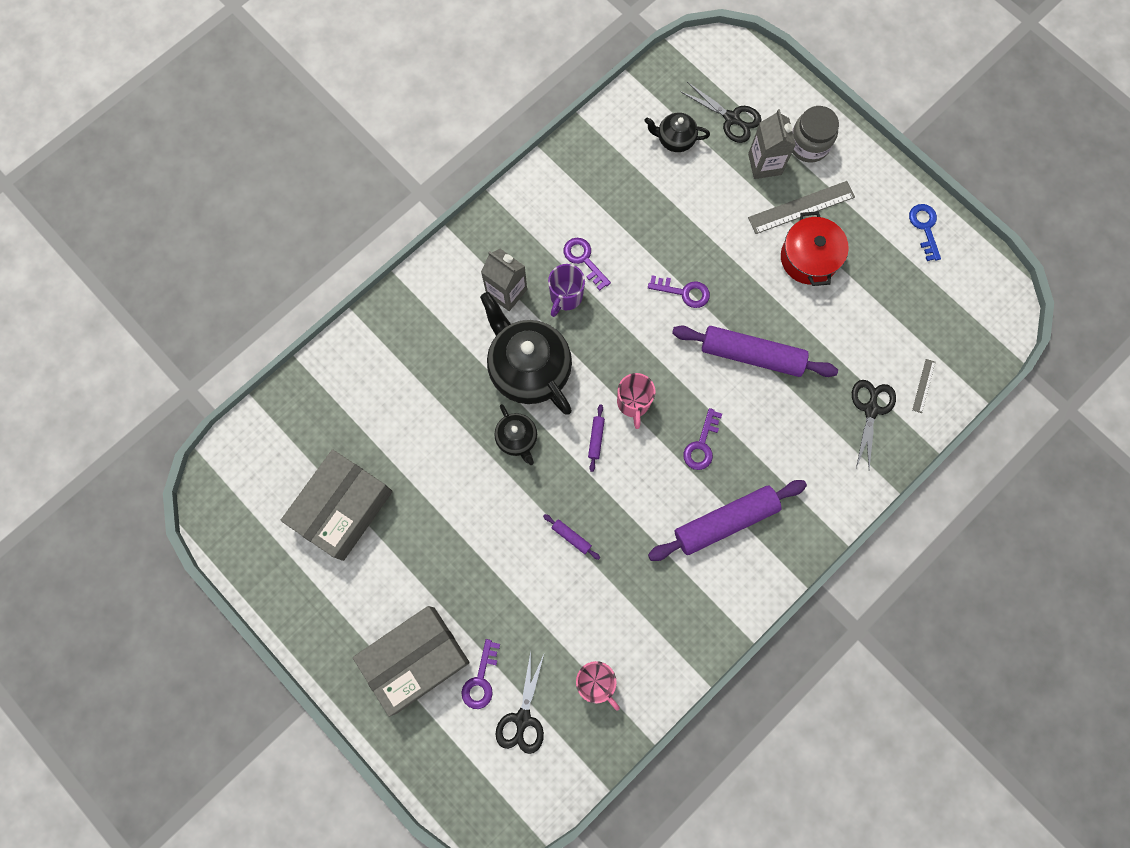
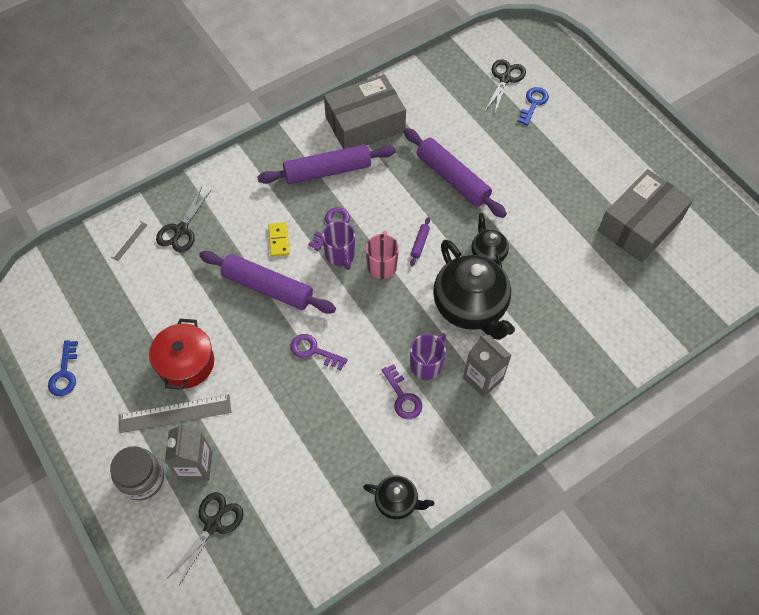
camera: 170 degrees left, 15 degrees down
grey box [353,606,470,717] -> grey box moved to [324,74,406,149]
purple key [461,639,500,709] -> blue key [517,87,549,126]
purple rolling pin [543,514,600,560] -> purple rolling pin [404,128,507,218], size x2.47
pink mug [576,661,620,711] -> none
black teapot [645,113,710,152] -> black teapot moved to [363,476,434,519]
black scissors [680,82,762,143] -> black scissors turned 75 degrees clockwise [168,492,243,585]
none -> yellow domino [268,222,290,257]
none -> purple mug [322,221,355,270]

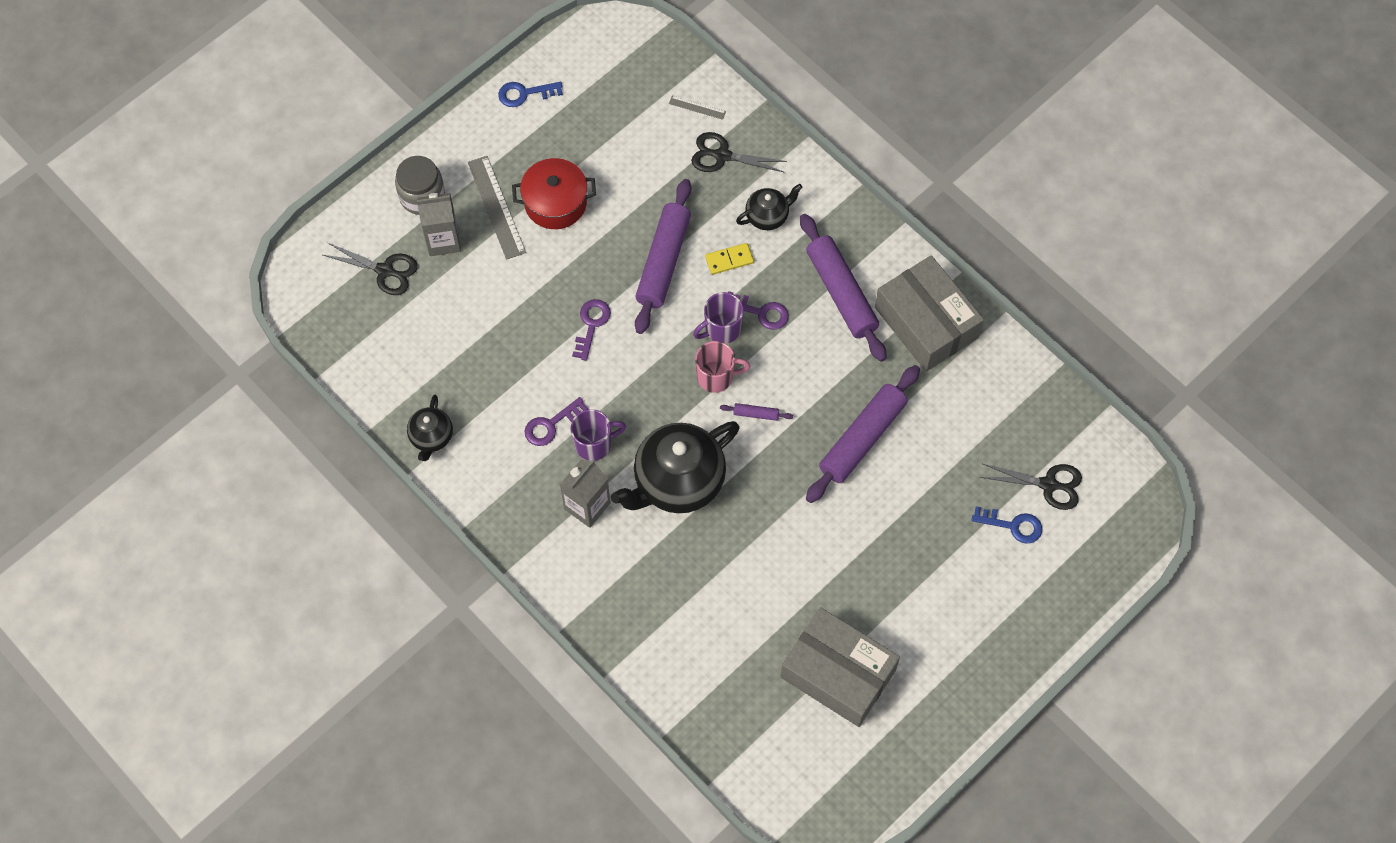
camera: 80 degrees right, 5 degrees up
purple mug [410,333,446,380] -> purple mug turned 45 degrees counterclockwise [571,409,626,461]
black teapot [471,213,509,268] -> black teapot moved to [736,184,803,230]

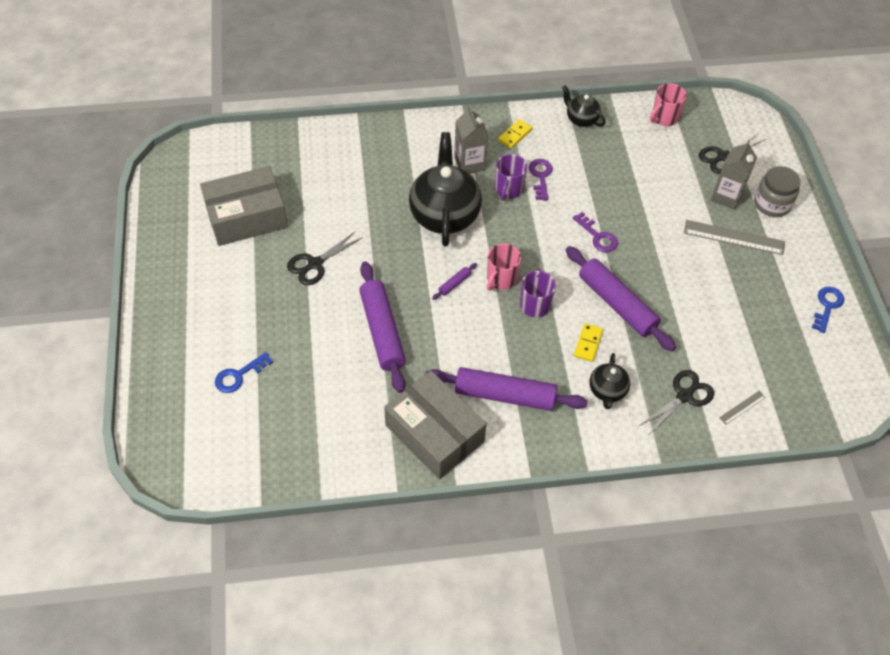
camera: 125 degrees right, 10 degrees down
red pot [512,158,596,229] -> none
purple key [728,291,789,330] -> none
grey box [875,255,984,372] -> grey box turned 45 degrees clockwise [384,370,487,479]
black scissors [979,464,1082,510] -> black scissors moved to [287,231,363,285]
none -> yellow domino [498,119,532,148]
none -> pink mug [650,83,687,126]

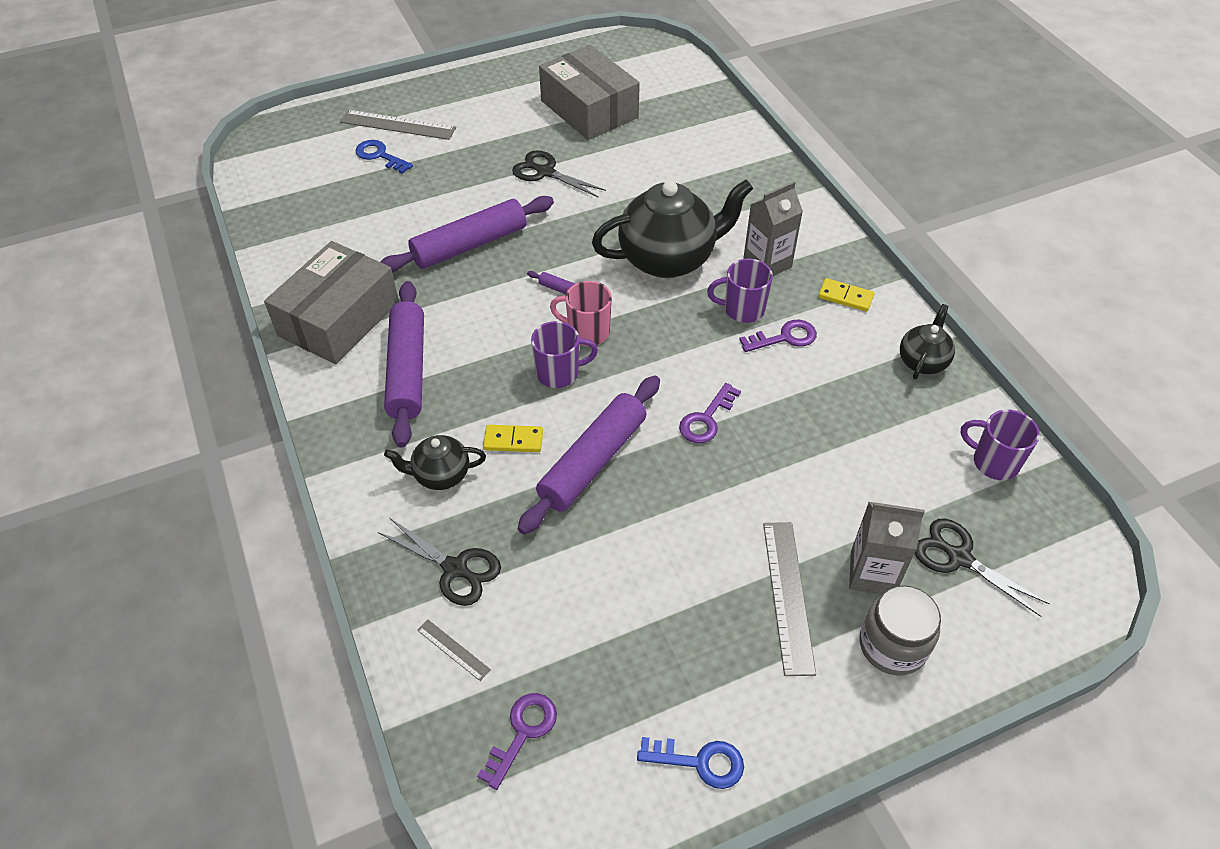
camera: 75 degrees right, 5 degrees down
pink mug [650,83,687,126] -> purple mug [960,410,1040,480]
none -> grey ruler [340,110,456,140]
none -> purple key [477,693,557,790]

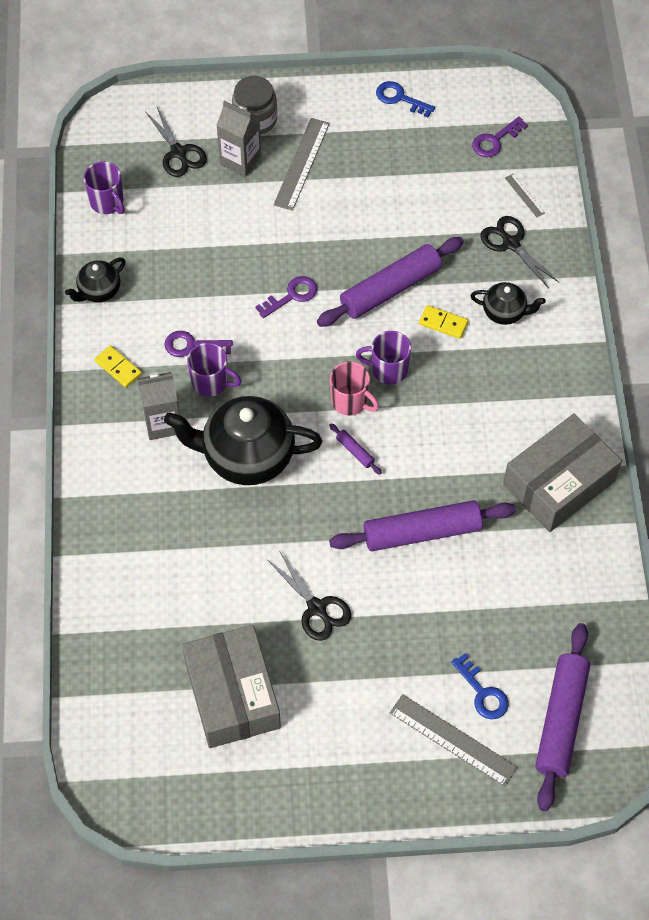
camera: 160 degrees left, 10 degrees up
purple rolling pin [384,281,424,447] -> purple rolling pin moved to [535,623,590,811]

